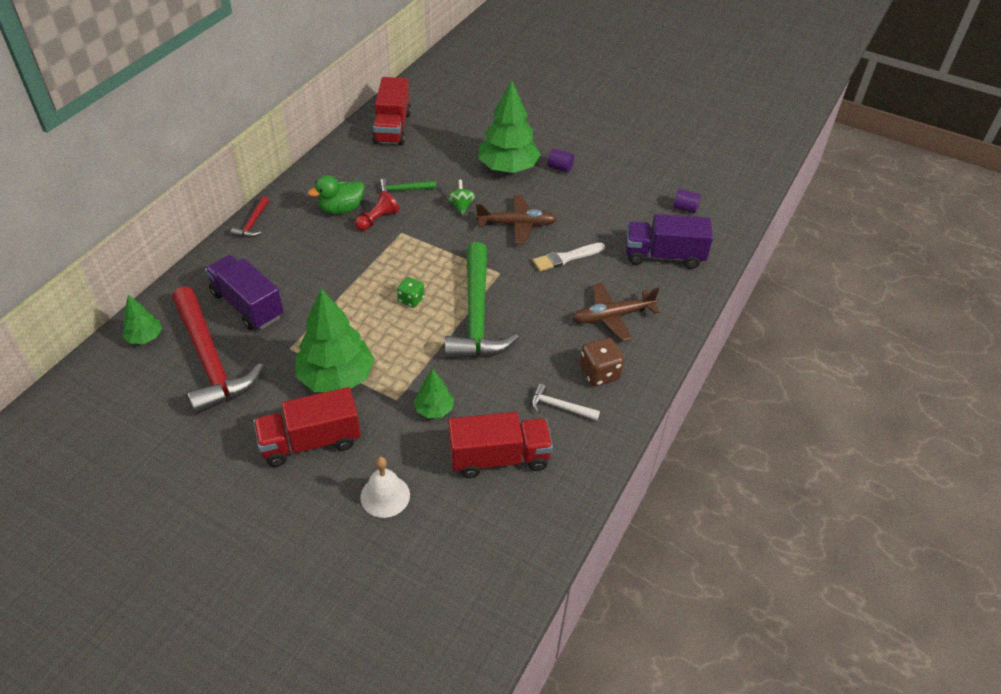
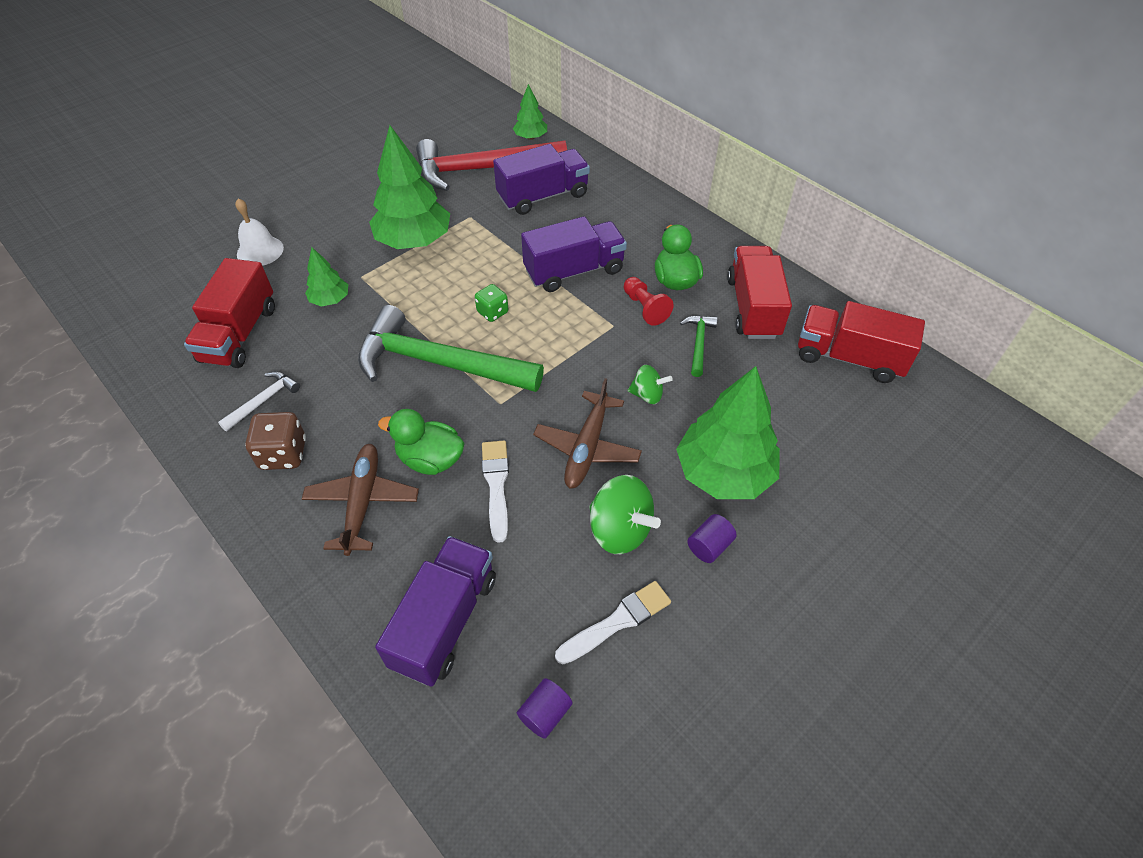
camera: 110 degrees right, 5 degrees up
red hammer [231,196,269,238] -> none
red truck [253,387,361,467] -> red truck moved to [727,246,792,339]
none -> green duck [378,409,465,475]
none -> purple truck [521,216,627,292]
none -> white brush [555,581,671,664]
none -> green spinning top [589,475,661,554]

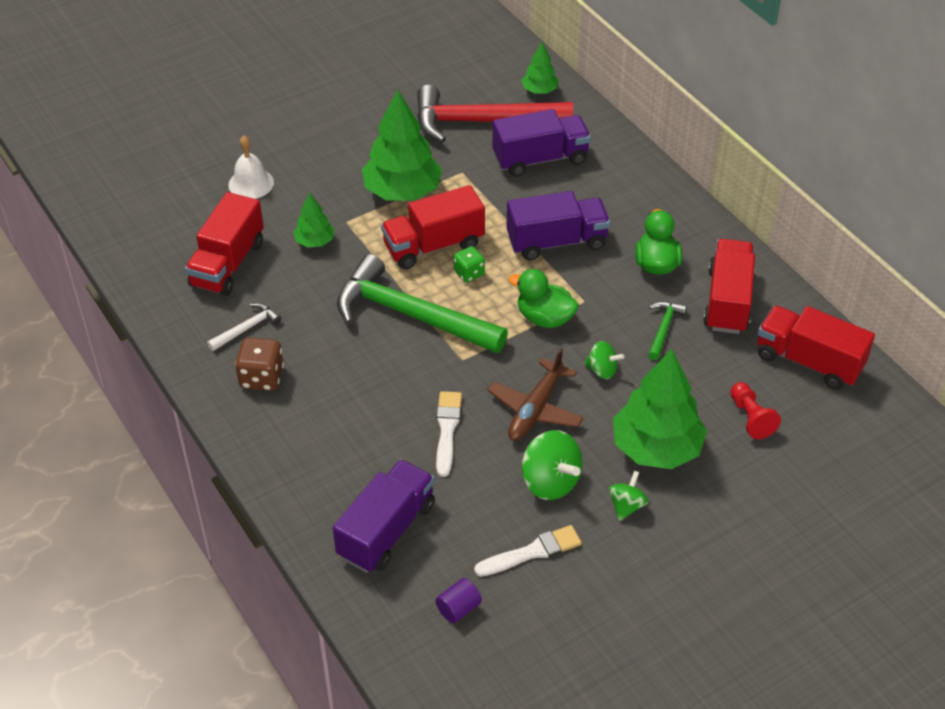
camera: 10 degrees right, 5 degrees down
brown plane [302,444,419,556] -> none
green duck [378,409,465,475] -> green duck moved to [508,269,579,328]
red pawn [624,277,674,326] -> red pawn moved to [730,382,781,439]
purple cylinder [687,514,737,563] -> green spinning top [609,471,648,521]
none -> red truck [381,185,485,269]

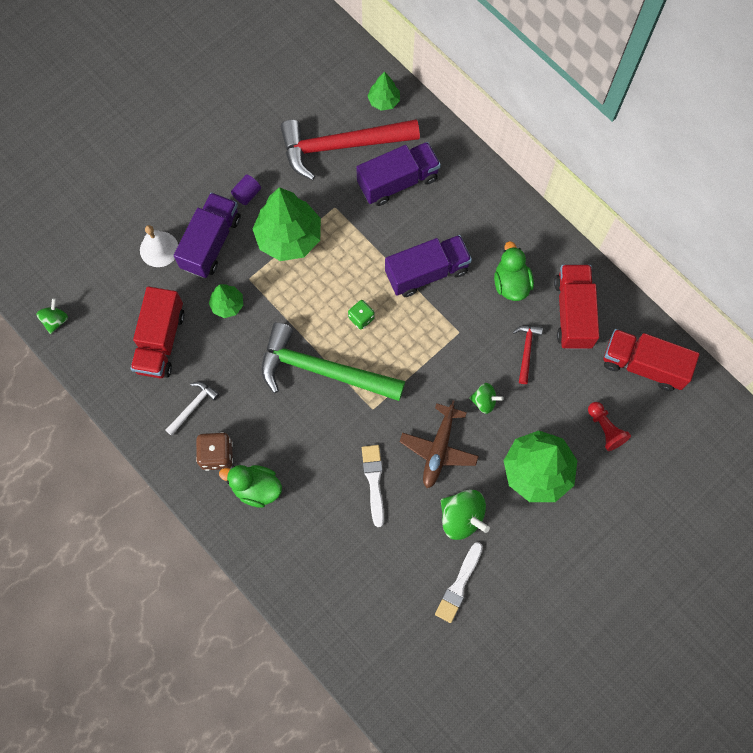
camera: 10 degrees left, 25 degrees up
purple truck [333,459,435,573] -> purple truck moved to [174,192,241,278]
red truck [381,185,485,269] -> none
purple cylinder [436,578,482,623] -> purple cylinder moved to [231,175,261,205]
white brush [474,525,582,577] -> white brush turned 150 degrees clockwise [435,542,483,623]
green duck [508,269,579,328] -> green duck moved to [219,465,282,508]
green spinning top [609,471,648,521] -> green spinning top moved to [36,298,68,334]
green hammer [648,301,687,360] -> red hammer [513,325,543,384]

